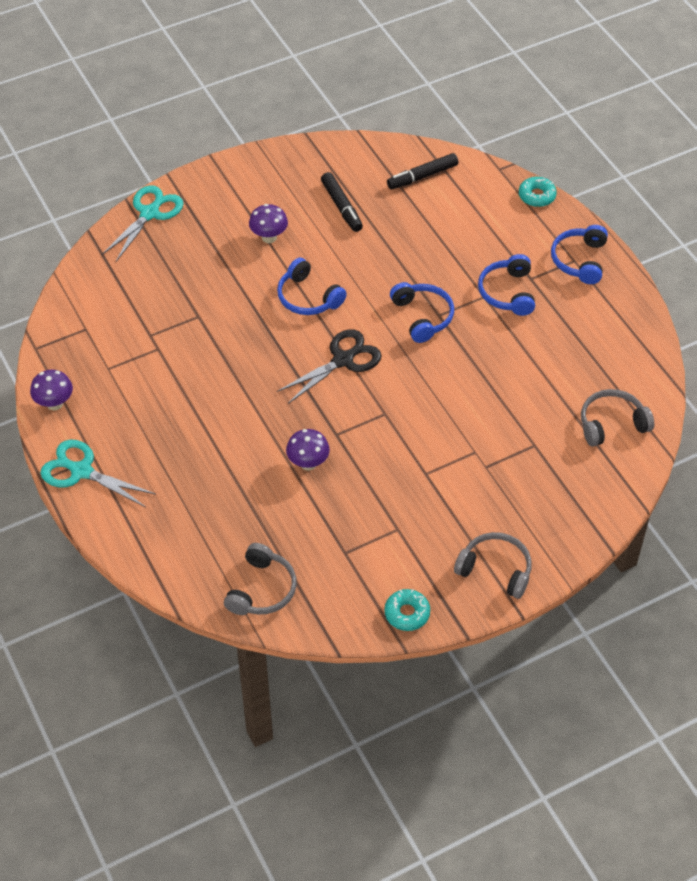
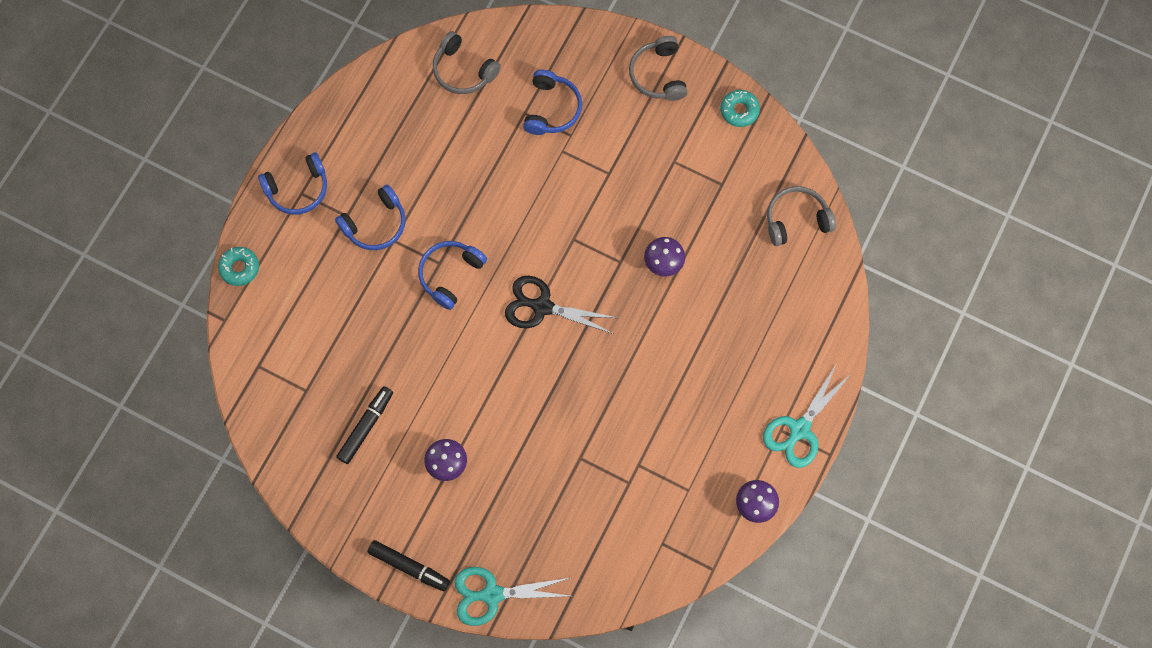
camera: 125 degrees left, 20 degrees up
turquoise scissors [40,439,155,507] -> turquoise scissors turned 45 degrees clockwise [763,365,852,468]
blue headphones [277,258,347,315] -> blue headphones moved to [523,70,582,135]
black marker [387,153,459,189] -> black marker moved to [368,540,450,592]

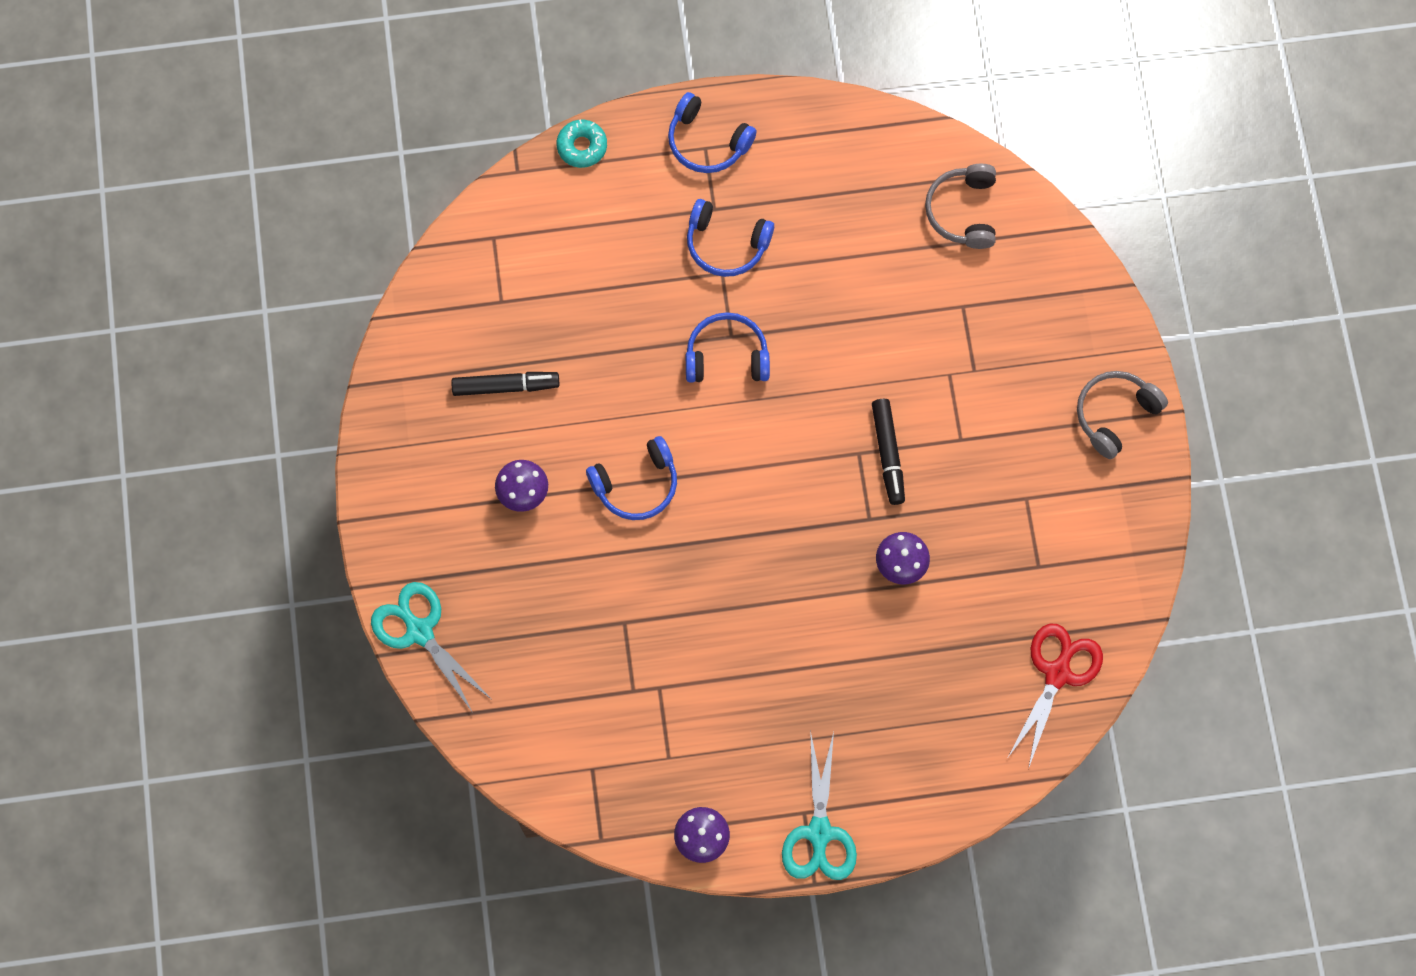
camera: 55 degrees right, 0 degrees up
black marker [368,540,450,592] -> black marker moved to [872,399,905,505]
black scissors [505,276,617,334] -> none
blue headphones [523,70,582,135] -> blue headphones moved to [586,436,677,520]
turquoise donut [720,90,760,127] -> none
turquoise scissors [763,365,852,468] -> turquoise scissors turned 90 degrees counterclockwise [782,730,857,880]
grey headphones [767,186,836,246] -> red scissors [1008,624,1103,769]

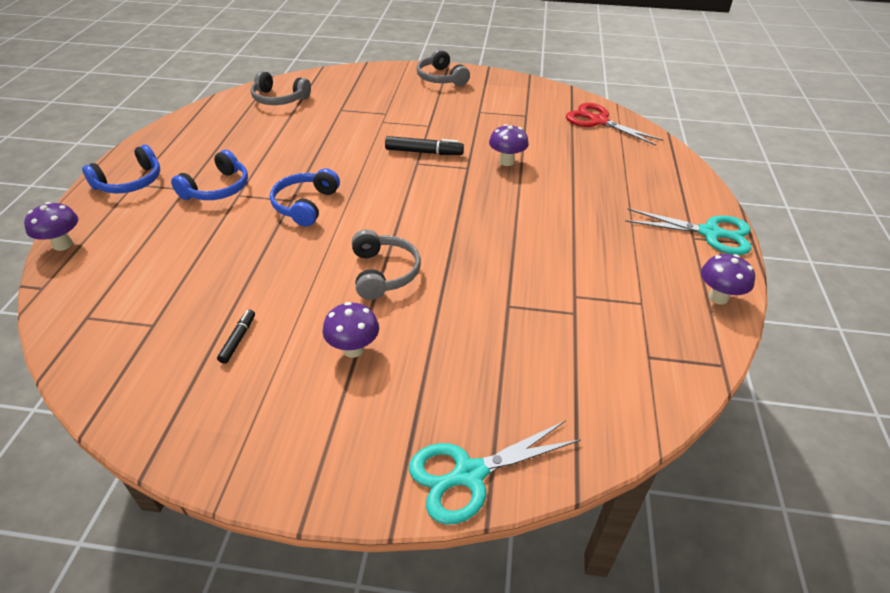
camera: 75 degrees left, 30 degrees down
black marker [451,372,559,396] -> black marker [217,310,255,364], size x0.60
turquoise donut [557,119,607,168] -> purple mushroom [24,202,78,251]
blue headphones [586,436,677,520] -> grey headphones [352,229,421,300]

